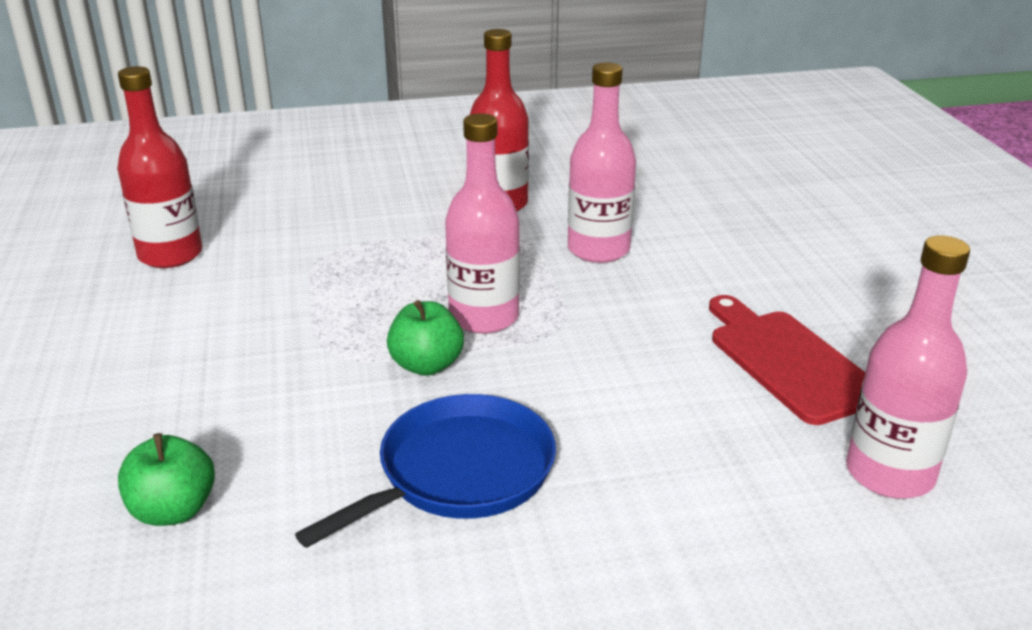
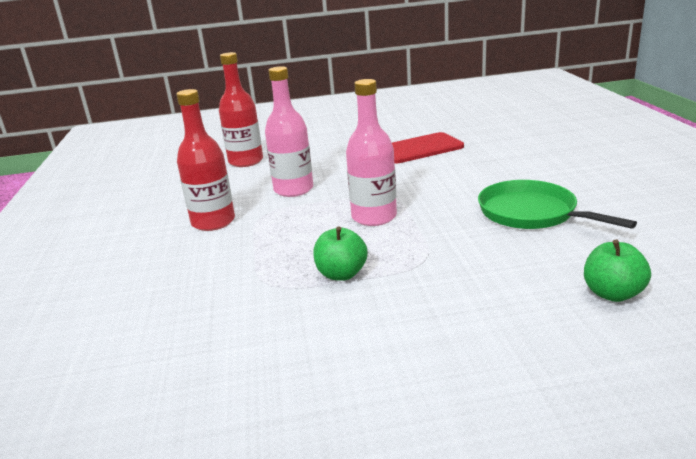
camera: 85 degrees left, 5 degrees down
red bottle [117,66,202,268] -> red bottle moved to [219,52,263,167]
blue pan [295,394,556,548] -> green pan [478,180,637,229]
green apple [387,300,464,376] -> green apple moved to [313,226,368,281]
pink bottle [846,235,970,499] -> none

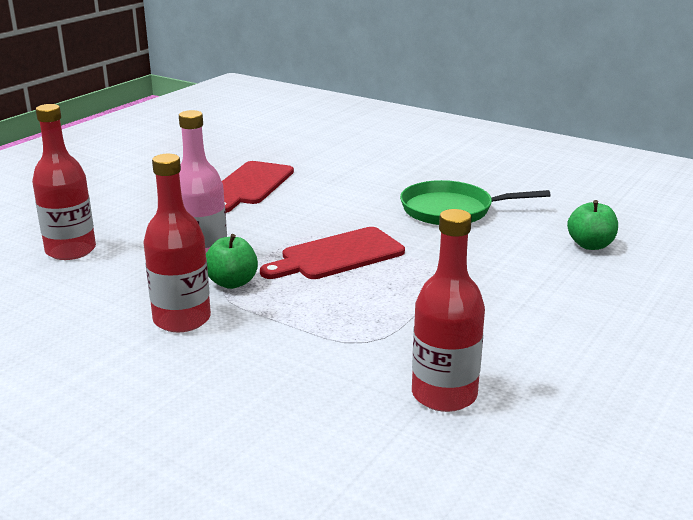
camera: 50 degrees left, 0 degrees up
green apple [313,226,368,281] -> green apple moved to [206,234,258,289]
pink bottle [346,79,397,226] -> red cutting board [260,227,405,279]
none -> red bottle [412,209,485,412]

